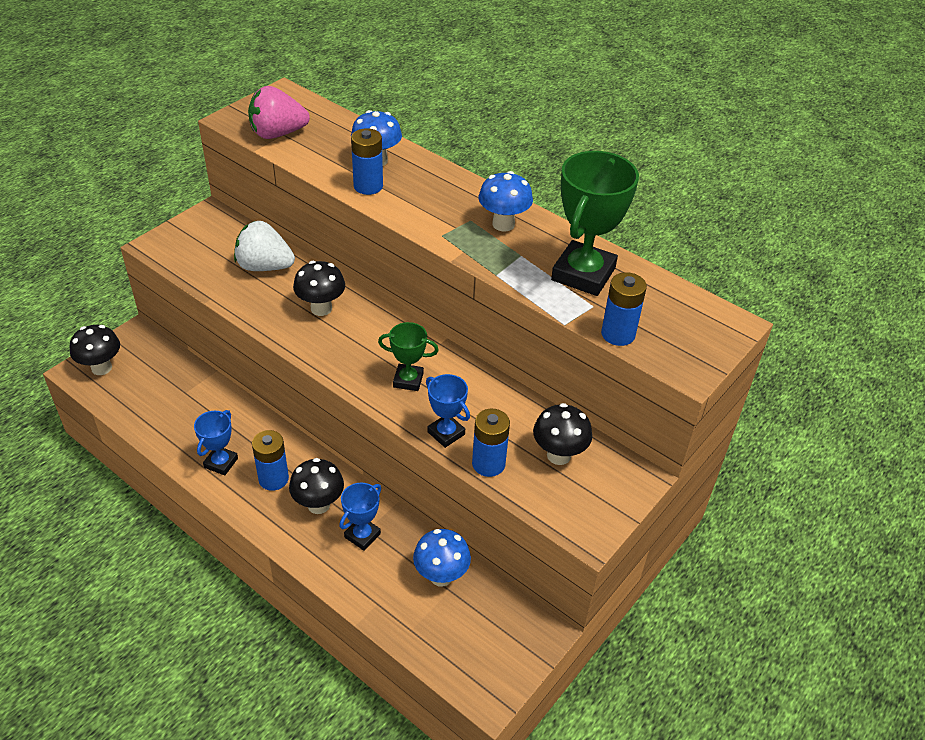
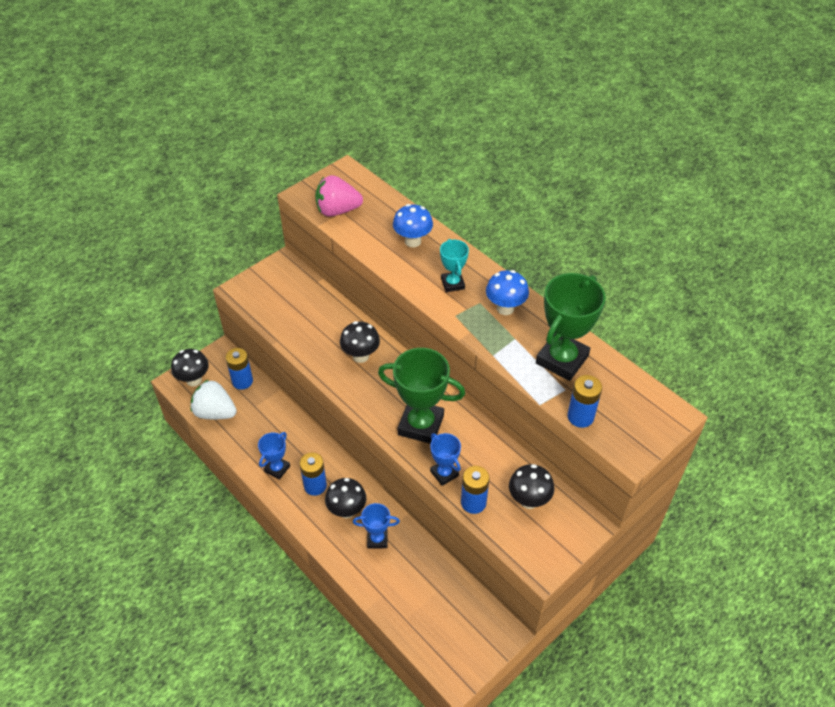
camera: 10 degrees right, 5 degrees up
white strawberry [234,221,295,271] -> white strawberry moved to [190,379,237,419]
blue trophy [339,483,381,551] -> blue trophy turned 45 degrees clockwise [353,503,400,549]
blue battery [351,128,383,195] -> blue battery moved to [226,348,253,390]
green trophy [378,322,439,391] -> green trophy [378,348,465,444], size x1.87
blue mushroom [413,529,471,587] -> none
none -> turquoise trophy [440,239,469,292]

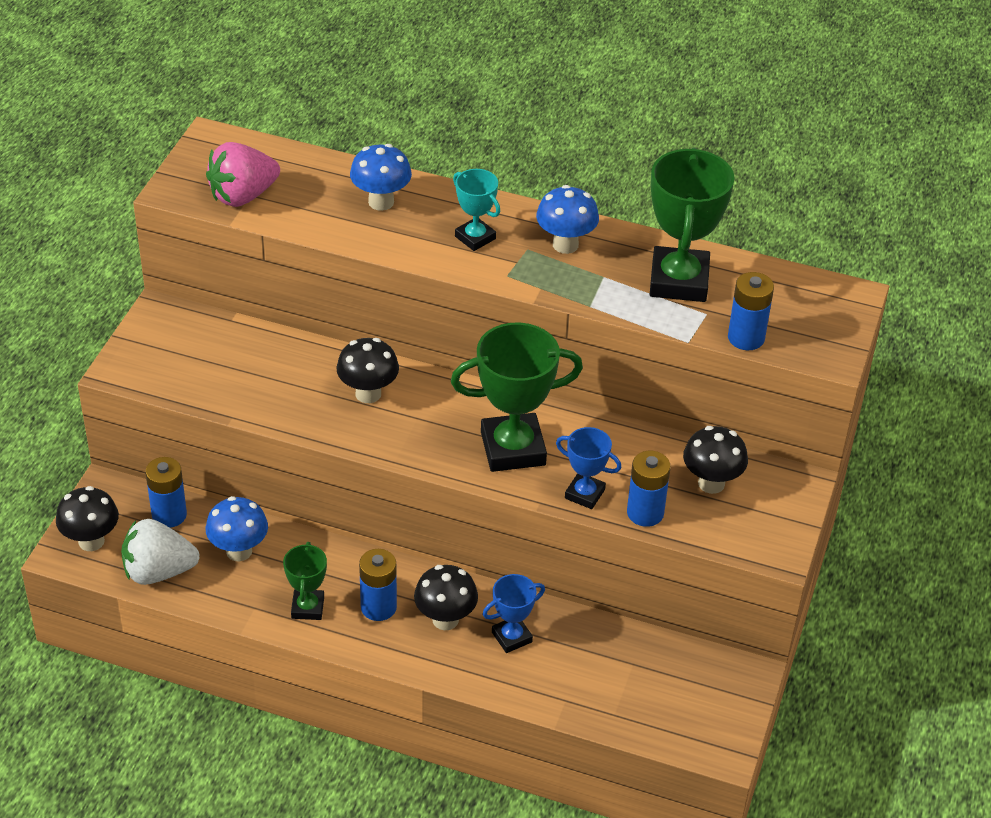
camera: 30 degrees left, 5 degrees down
blue trophy [258,432,290,480] -> green trophy [283,542,327,620]
none -> blue mushroom [206,496,268,562]

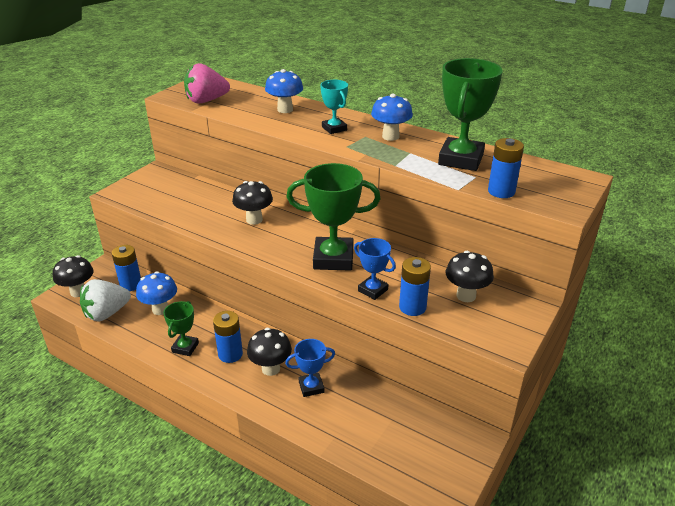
camera: 15 degrees right, 10 degrees down
white strawberry [121,519,200,585] -> white strawberry turned 45 degrees counterclockwise [80,279,131,321]

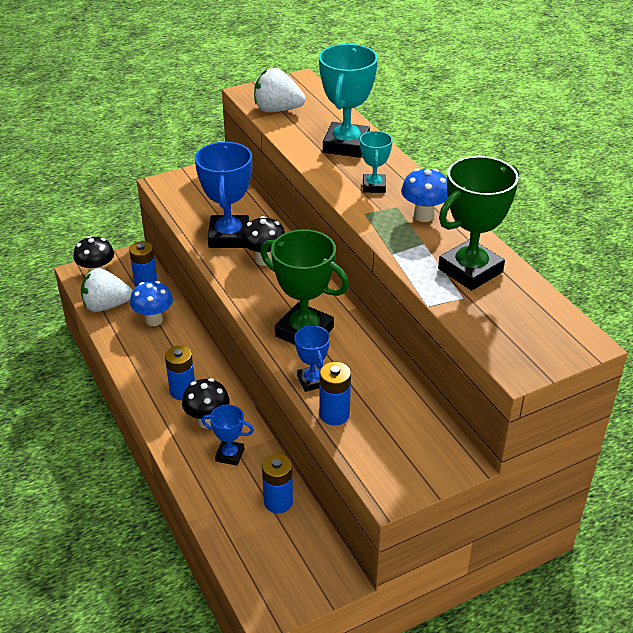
camera: 30 degrees right, 5 degrees up
green trophy [163,301,199,356] -> none
pink strawberry [184,63,230,104] -> white strawberry [254,68,306,112]
blue mushroom [265,69,303,113] -> turquoise trophy [319,44,378,158]
black mushroom [446,251,494,302] -> none
blue battery [488,138,524,198] -> blue battery moved to [262,454,293,513]
none -> blue trophy [195,142,252,248]

